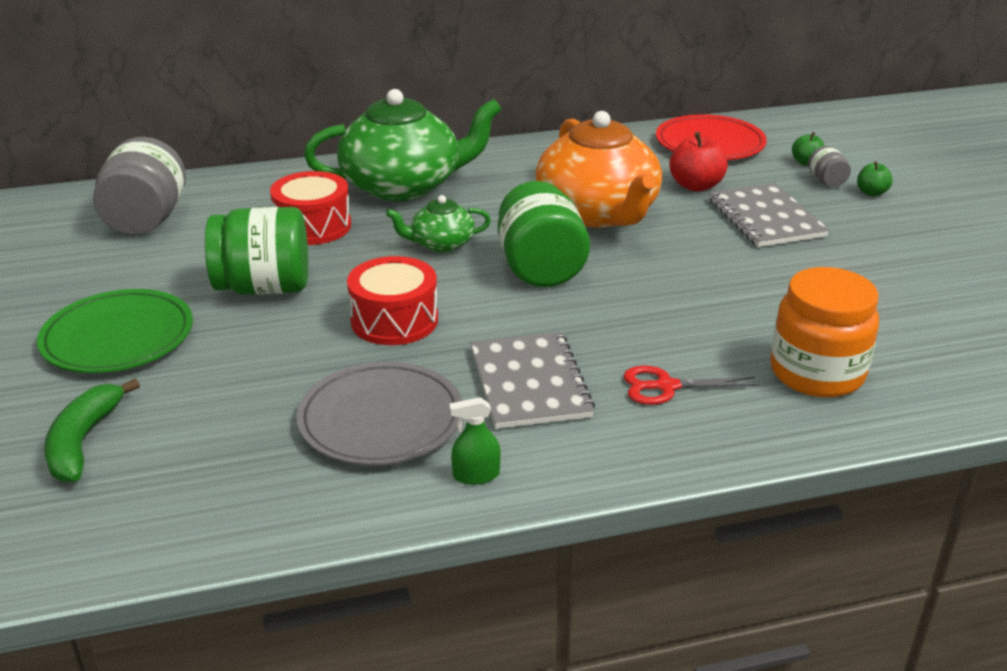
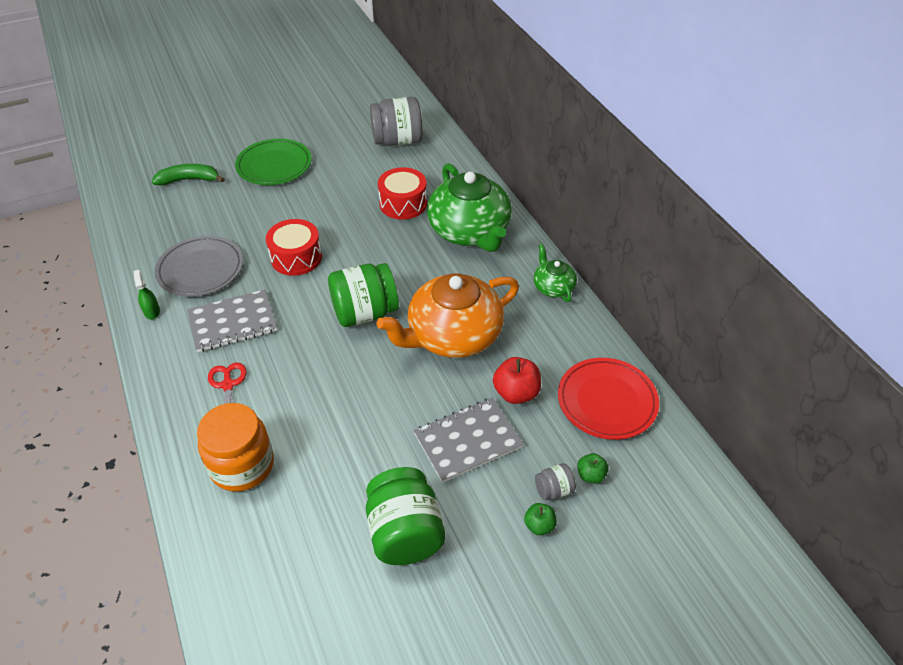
camera: 80 degrees right, 15 degrees up
green jar [205,207,308,295] -> green jar moved to [366,467,445,565]
green teapot [386,195,491,253] -> green teapot moved to [533,244,577,302]

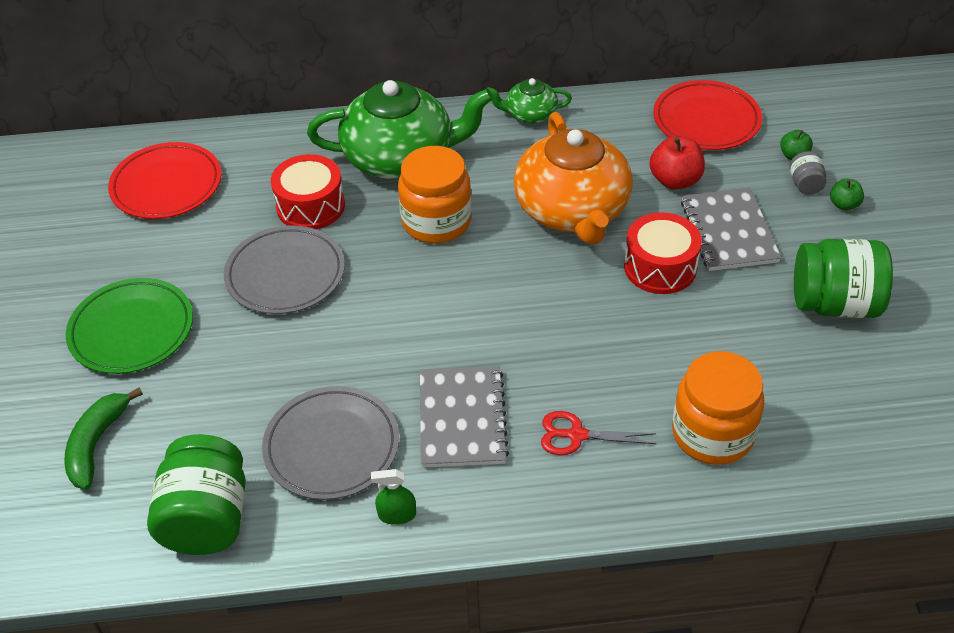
camera: 70 degrees left, 0 degrees up
red drum [266,219,322,276] -> red drum moved to [624,212,702,294]
green jar [328,263,399,327] -> green jar moved to [147,434,246,555]
grey jar [370,97,423,146] -> red plate [108,142,221,219]
none -> grey plate [224,225,345,314]
none -> orange jar [398,146,472,243]

